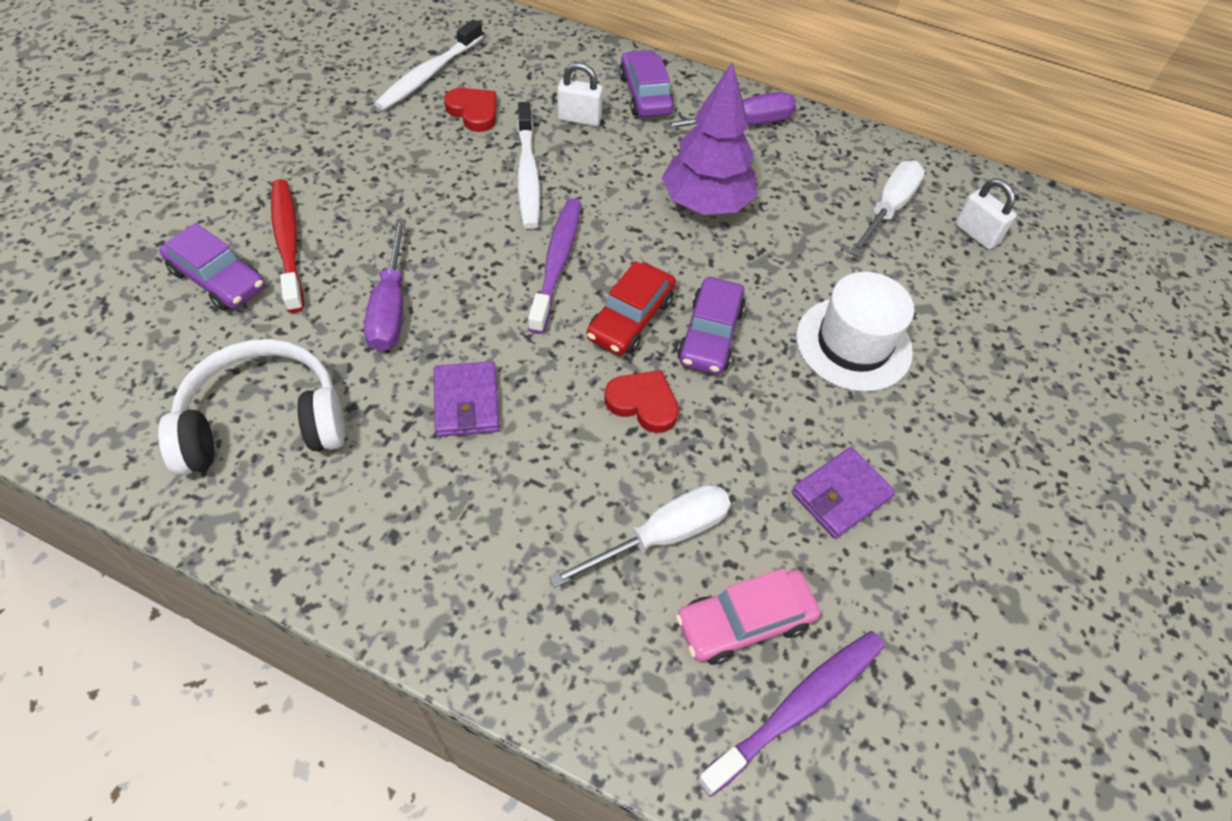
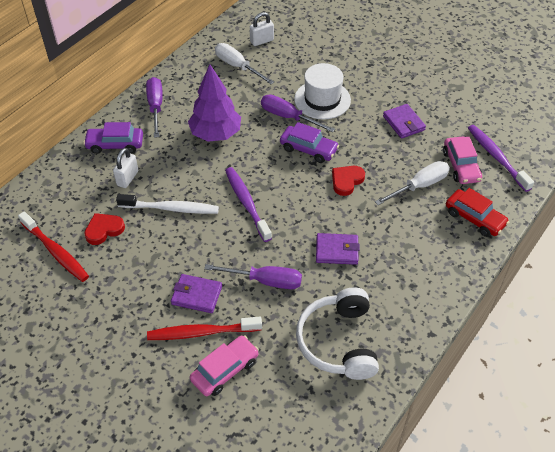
camera: 75 degrees left, 5 degrees down
purple car [159,223,265,311] -> pink car [190,335,259,396]
white toothbrush [374,19,483,111] -> red toothbrush [18,211,89,282]
purple toothbrush [528,198,581,334] -> purple toothbrush turned 45 degrees clockwise [225,167,272,242]
white screwdriver [549,485,731,588] -> white screwdriver turned 75 degrees clockwise [375,161,450,205]
red car [587,261,676,355] -> red car moved to [446,188,509,237]
none -> purple wallet [171,274,222,313]
none -> purple screwdriver [261,95,335,133]

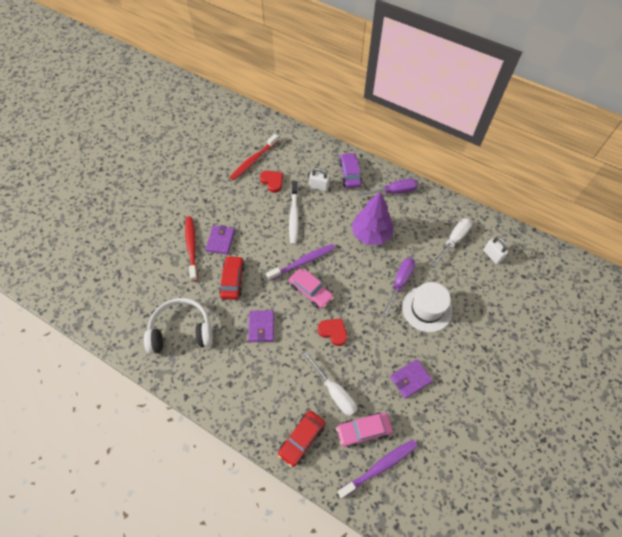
camera: 85 degrees right, 10 degrees up
pink car [190,335,259,396] -> pink car moved to [289,269,334,309]
purple screwdriver [204,264,302,289] -> red car [219,256,245,300]
purple car [280,122,339,163] -> none

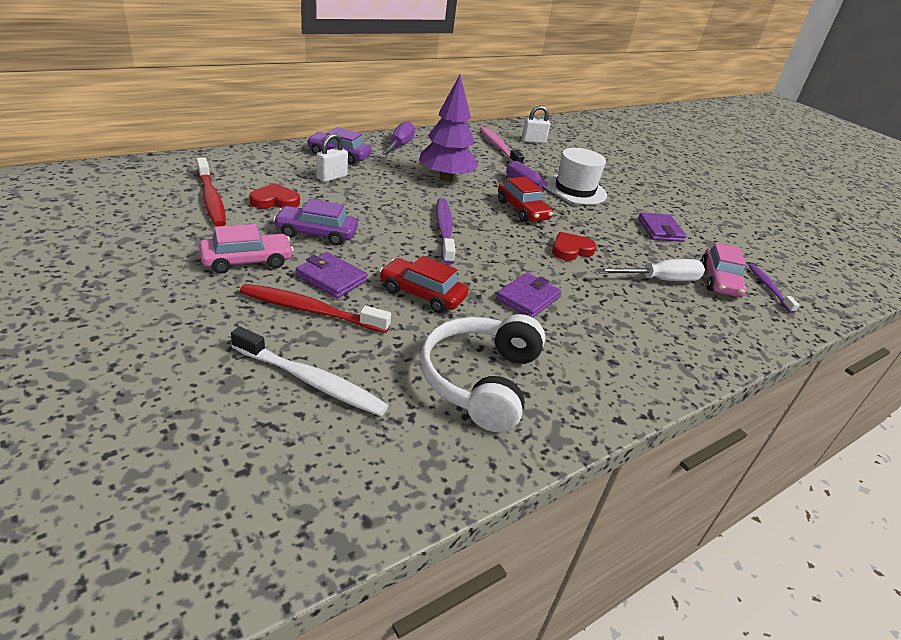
camera: 70 degrees left, 25 degrees down
purple wallet [248,310,274,342] -> purple wallet turned 75 degrees counterclockwise [496,273,561,317]
red car [278,411,325,467] -> red car moved to [498,177,553,222]
white toothbrush [289,181,299,245] -> white toothbrush moved to [231,327,389,416]
pink car [289,269,334,309] -> pink car moved to [199,224,294,274]
purple toothbrush [338,440,418,499] -> purple toothbrush [748,264,799,313], size x0.65
white screwdriver [431,218,472,267] -> pink toothbrush [480,127,524,164]
none -> purple car [273,199,358,246]

